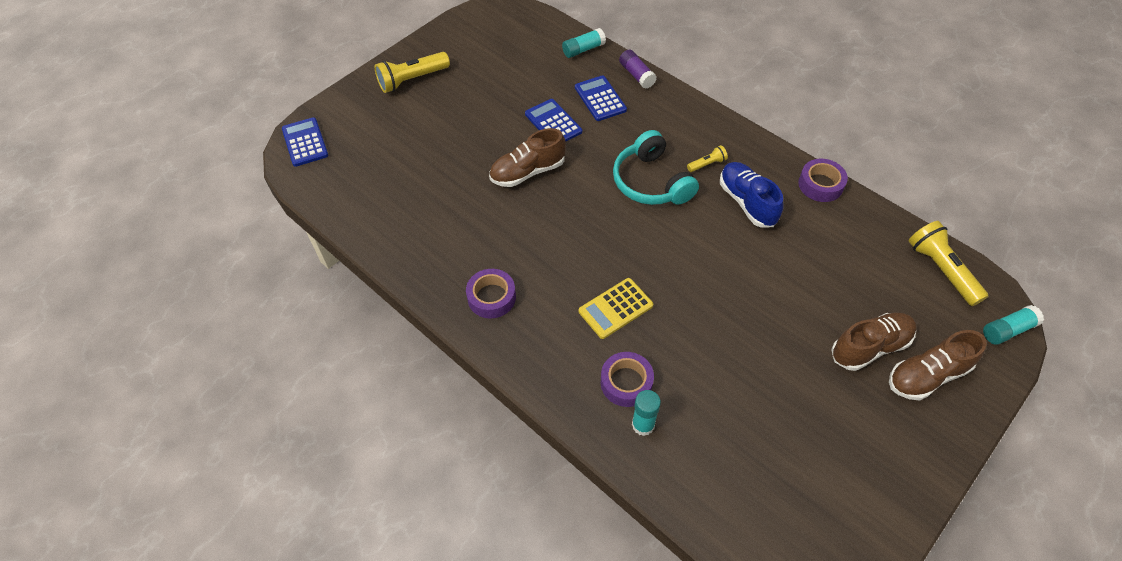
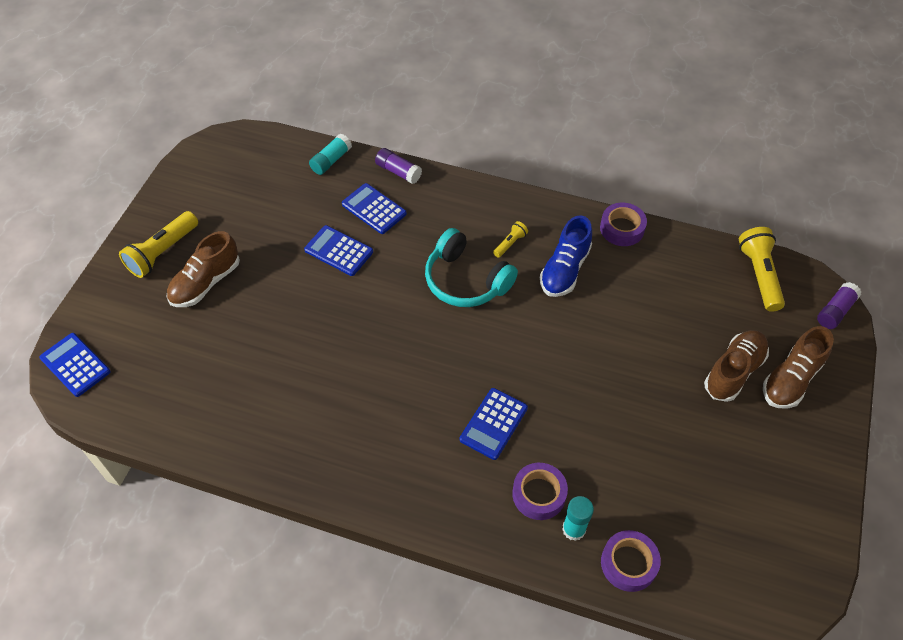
camera: 25 degrees left, 0 degrees up
purple tape [466,269,516,318] -> purple tape moved to [601,530,661,592]
brown shoe [489,128,566,187] -> brown shoe moved to [166,231,240,307]
yellow calculator [579,278,653,339] -> blue calculator [460,388,528,460]
blue shoe [720,162,784,227] -> blue shoe turned 105 degrees counterclockwise [540,215,592,297]
yellow flashlight [909,221,988,306] -> yellow flashlight turned 45 degrees clockwise [739,227,785,312]
turquoise glue stick [983,305,1044,345] -> purple glue stick [817,282,861,329]

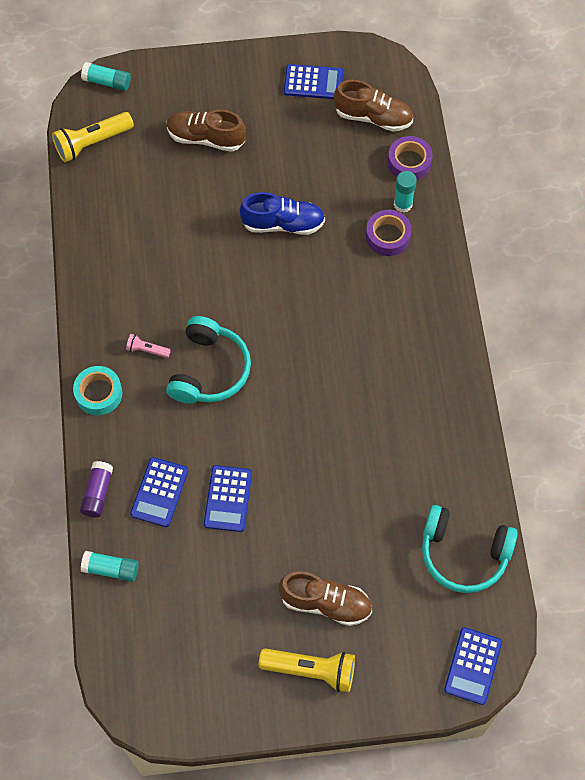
camera: 115 degrees left, 10 degrees up
blue calculator [460,388,528,460] -> blue calculator moved to [284,64,343,99]
yellow flashlight [493,221,528,258] -> pink flashlight [126,334,171,358]
blue shoe [540,215,592,297] -> blue shoe moved to [239,192,325,235]
purple tape [600,203,647,246] -> none
brown shoe [763,326,834,408] -> brown shoe moved to [334,80,413,132]
purple glue stick [817,282,861,329] -> turquoise glue stick [81,62,131,91]
none -> turquoise tape [73,366,122,415]
none -> turquoise headphones [422,505,518,593]

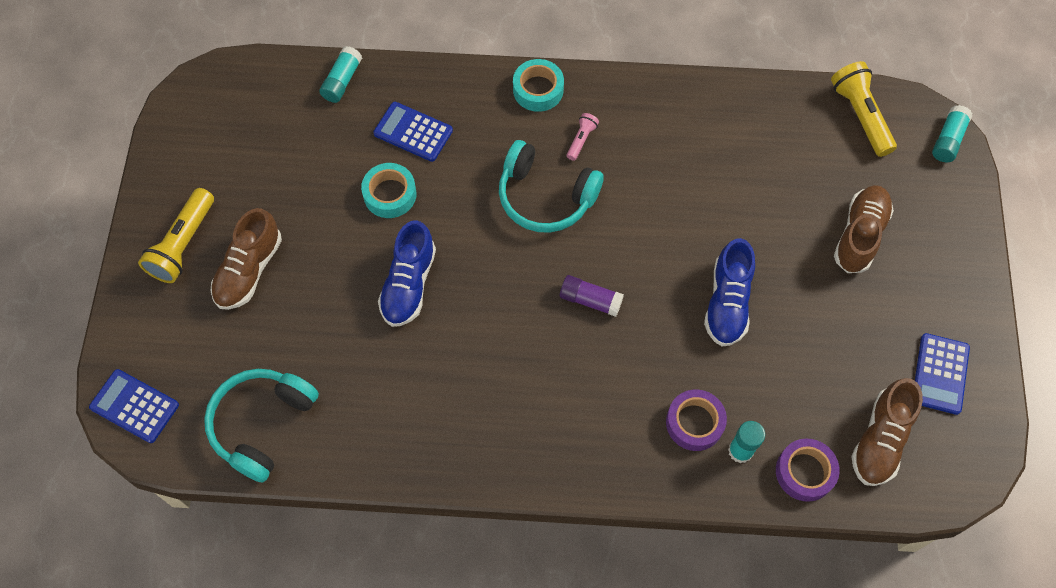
camera: 100 degrees right, 0 degrees up
purple glue stick [80,461,113,517] -> purple glue stick moved to [560,275,624,317]
blue calculator [204,465,252,532] -> turquoise tape [361,163,417,218]
none -> blue shoe [378,220,436,327]

